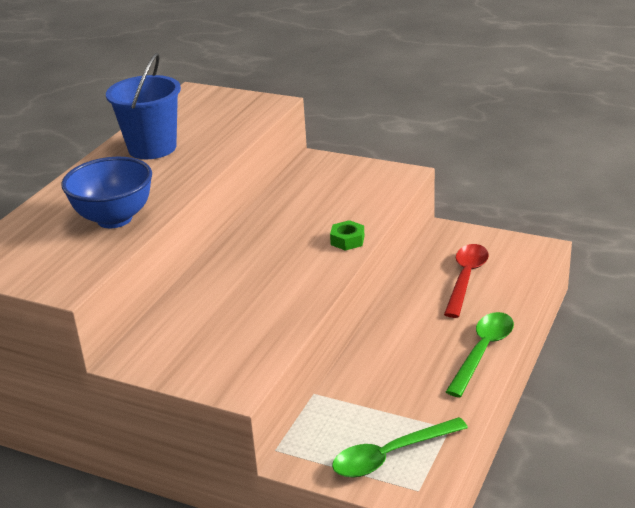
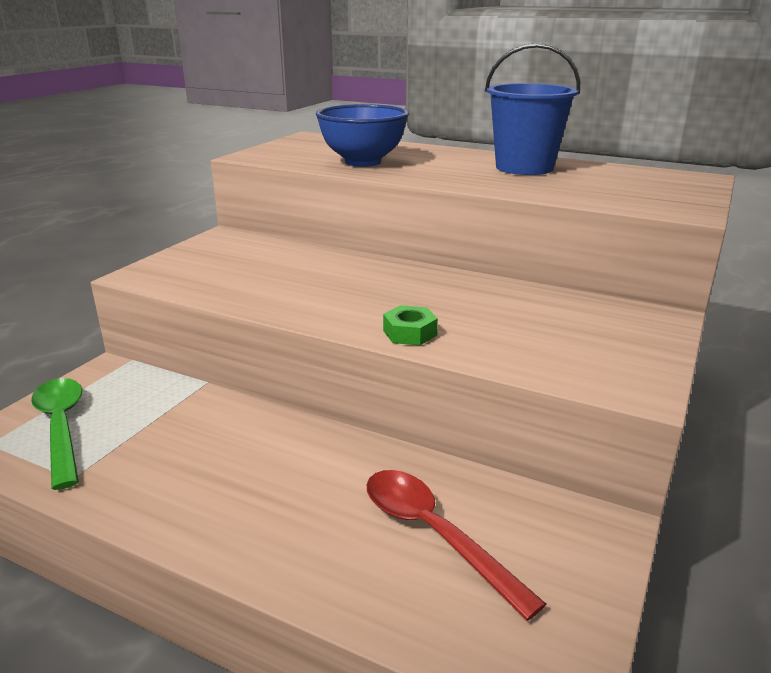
camera: 90 degrees right, 5 degrees down
red spoon [444,244,489,318] -> red spoon turned 150 degrees counterclockwise [367,470,546,621]
green spoon [446,312,514,397] -> none

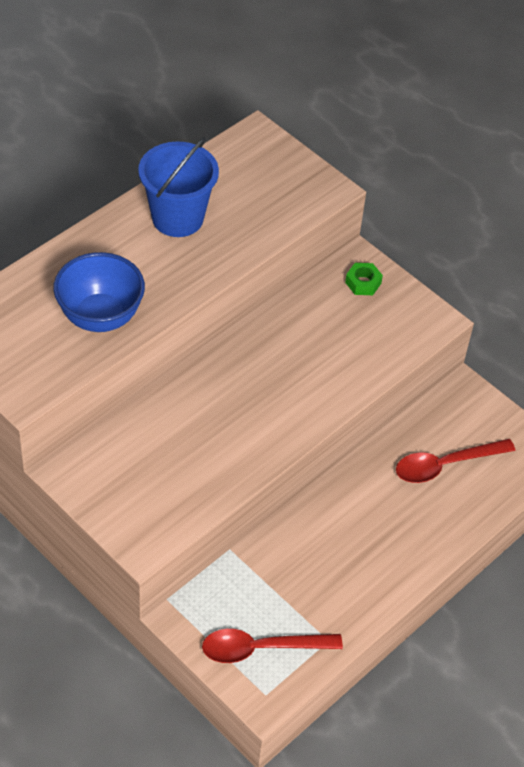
camera: 75 degrees left, 25 degrees up
green spoon [31,378,83,490] -> red spoon [202,629,343,663]
green nut [383,305,438,345] -> green nut moved to [345,263,383,295]

